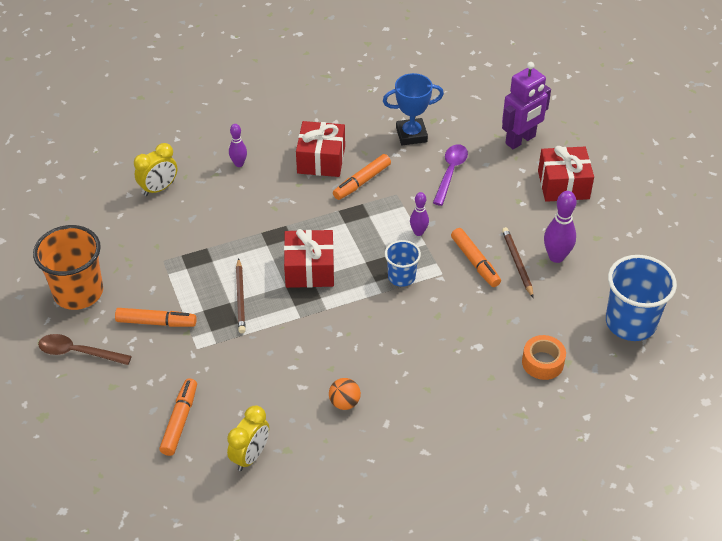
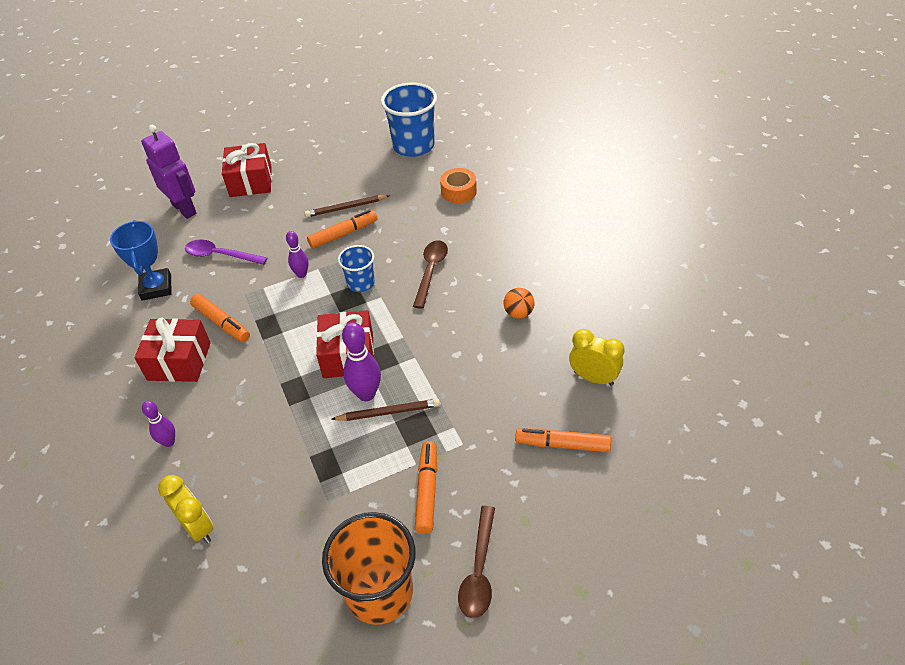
camera: 90 degrees left, 0 degrees up
purple bowling pin [544,191,577,263] -> purple bowling pin moved to [342,322,381,401]
none -> brown spoon [413,241,448,309]

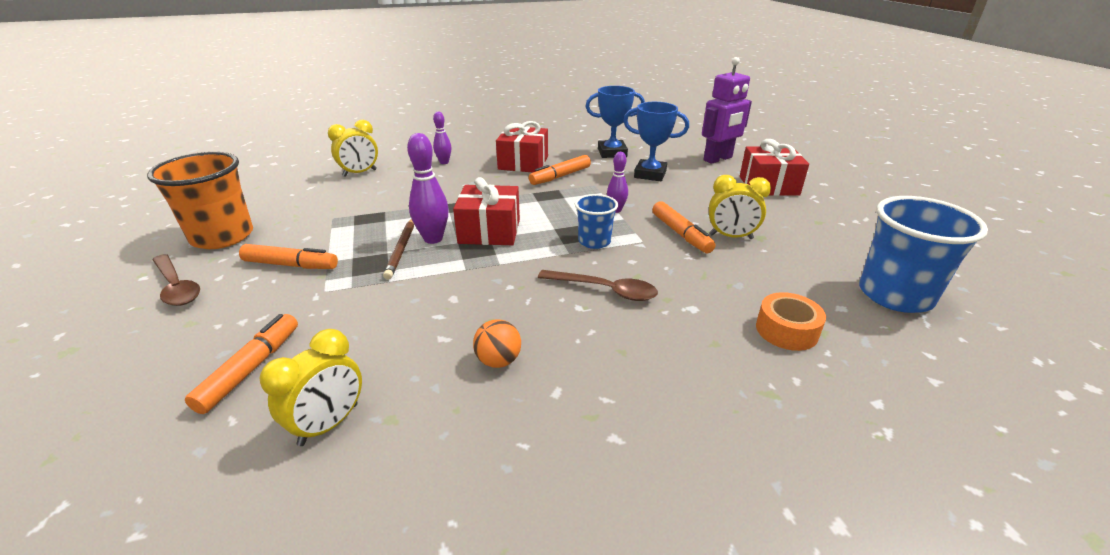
camera: 95 degrees right, 15 degrees down
purple spoon [185,239,268,265] -> blue trophy [623,102,689,181]
brown pencil [305,195,389,217] -> yellow clock [709,175,771,239]
brown spoon [458,506,495,618] -> brown spoon turned 150 degrees counterclockwise [152,254,200,306]

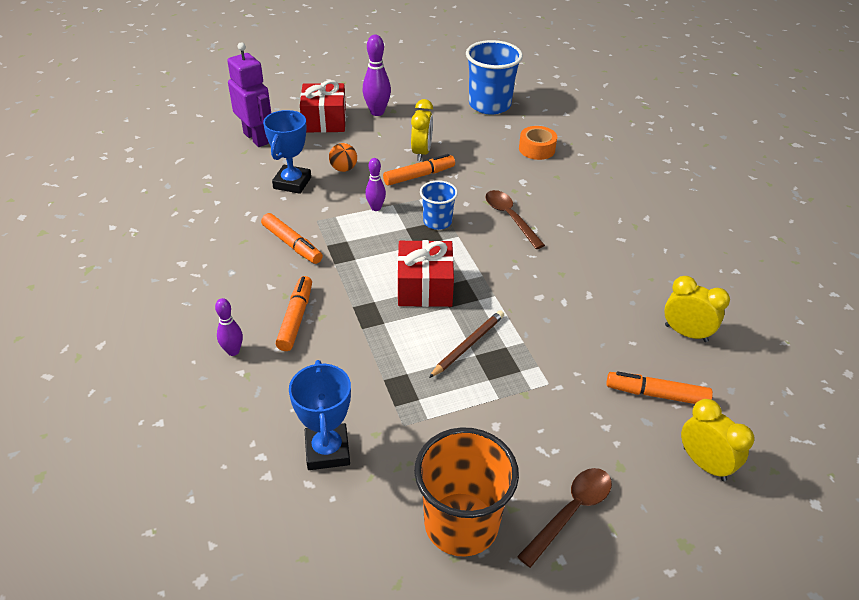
camera: 95 degrees left, 10 degrees up
orange marker [239,244,338,269] -> orange marker moved to [276,276,312,351]
yellow clock [328,120,378,177] -> yellow clock moved to [681,399,755,481]
brown pencil [383,219,414,280] -> brown pencil turned 45 degrees counterclockwise [429,310,504,378]
purple bowling pin [407,133,449,244] -> purple bowling pin moved to [363,35,391,116]
orange ball [473,319,521,368] -> orange ball moved to [329,143,357,172]
red gift [496,121,548,172] -> none
brown spoon [538,270,658,301] -> brown spoon turned 45 degrees counterclockwise [485,190,545,249]
blue trophy [585,86,645,158] -> blue trophy moved to [289,360,351,470]

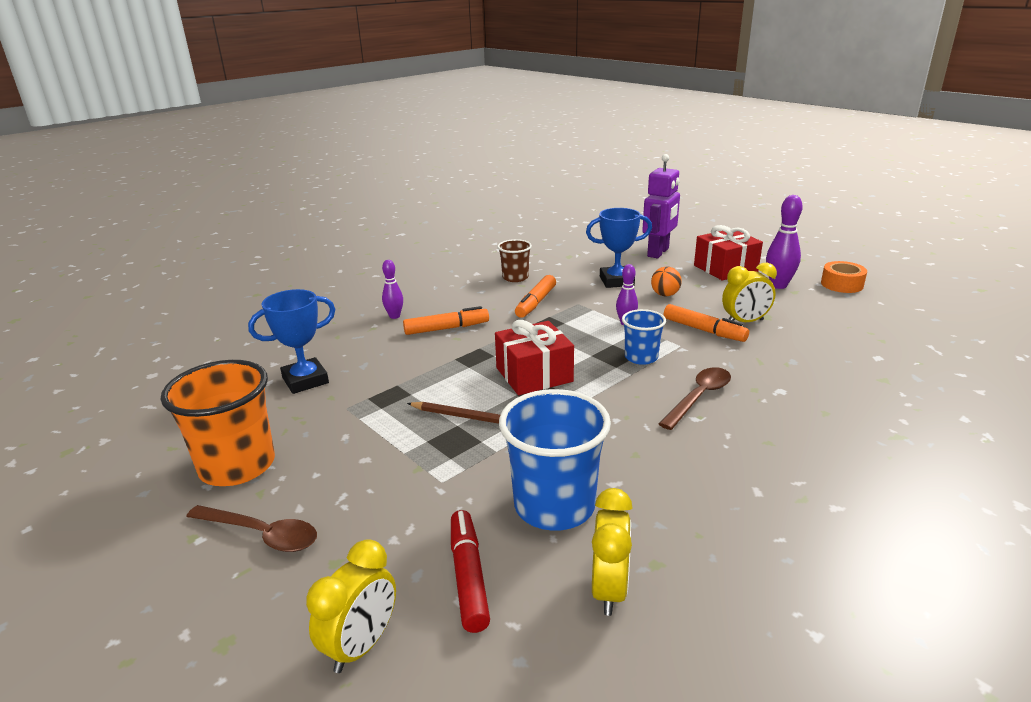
camera: 70 degrees right, 15 degrees down
blue cup [466,40,523,115] -> blue cup moved to [499,389,611,531]
orange tape [519,126,557,160] -> orange tape moved to [821,261,867,293]
orange marker [606,372,713,404] -> red marker [451,510,490,633]
none -> brown cup [497,239,532,282]

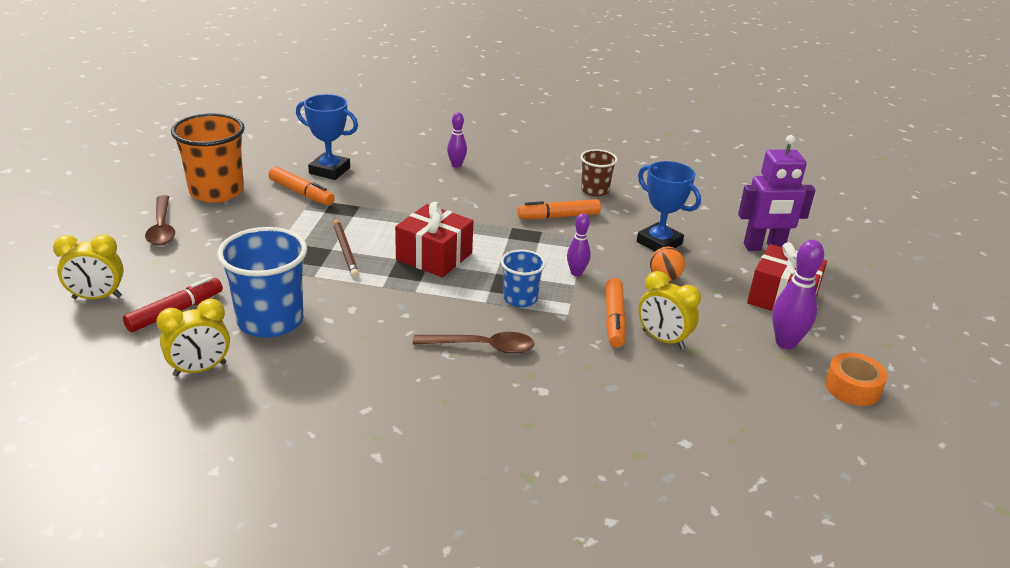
camera: 50 degrees right, 5 degrees up
orange marker [403,306,489,335] -> orange marker moved to [268,166,335,206]

